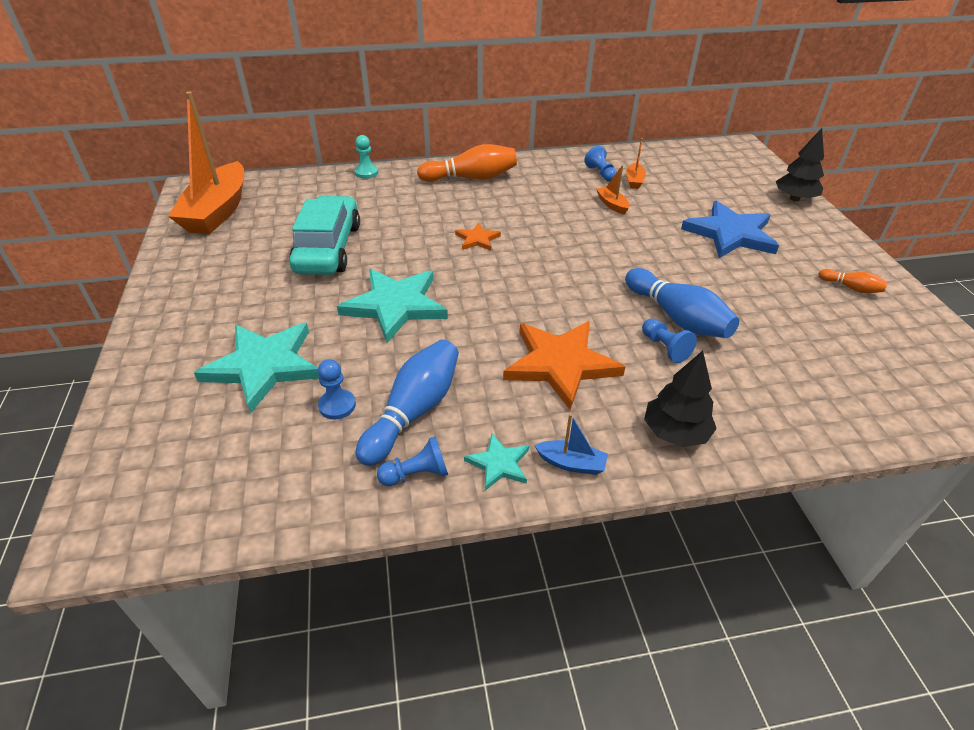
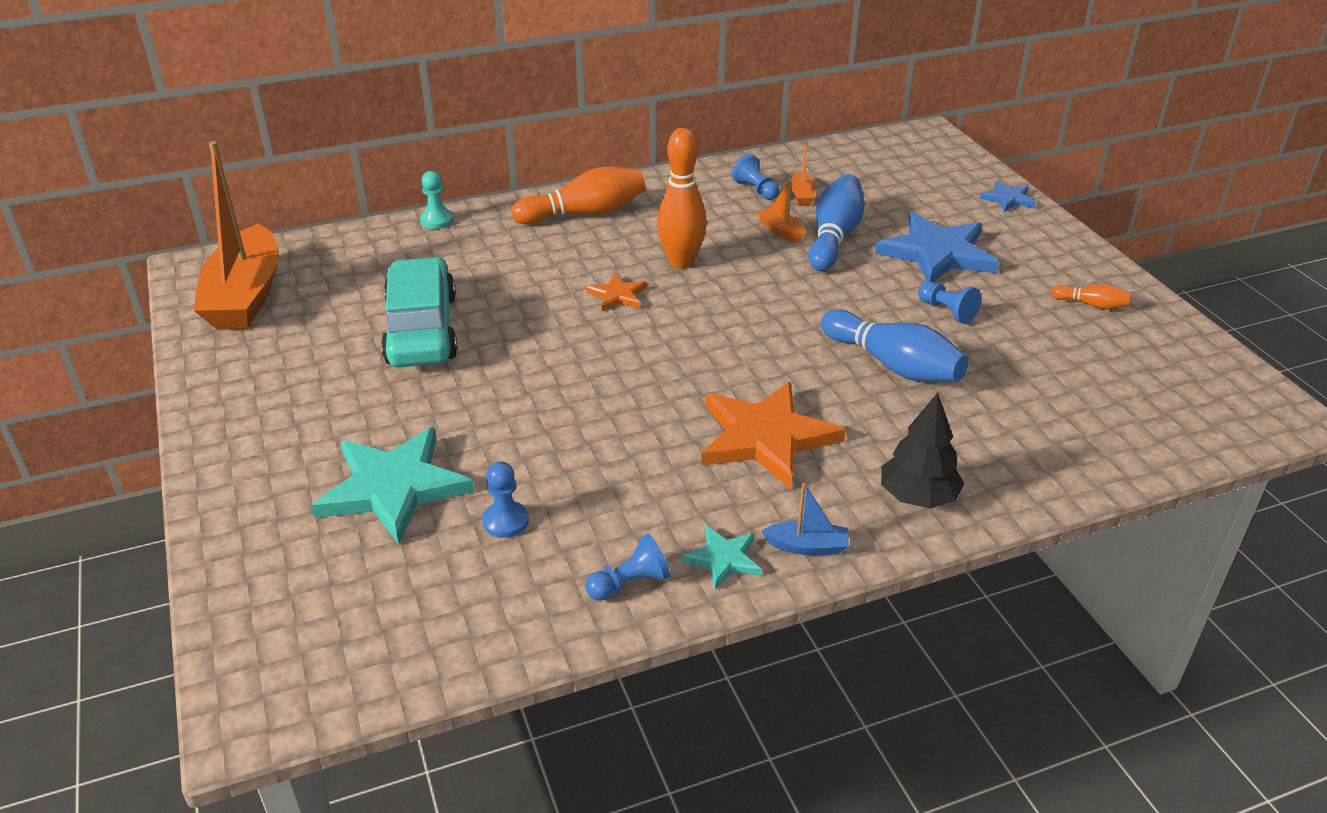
camera: 10 degrees left, 5 degrees down
turquoise star [337,269,448,343] -> none
blue bowling pin [356,340,459,466] -> blue bowling pin moved to [808,174,865,271]
blue pawn [642,318,697,363] -> blue pawn moved to [918,282,981,324]
black tree [776,128,824,201] -> blue star [980,181,1036,212]
none -> orange bowling pin [657,128,707,269]

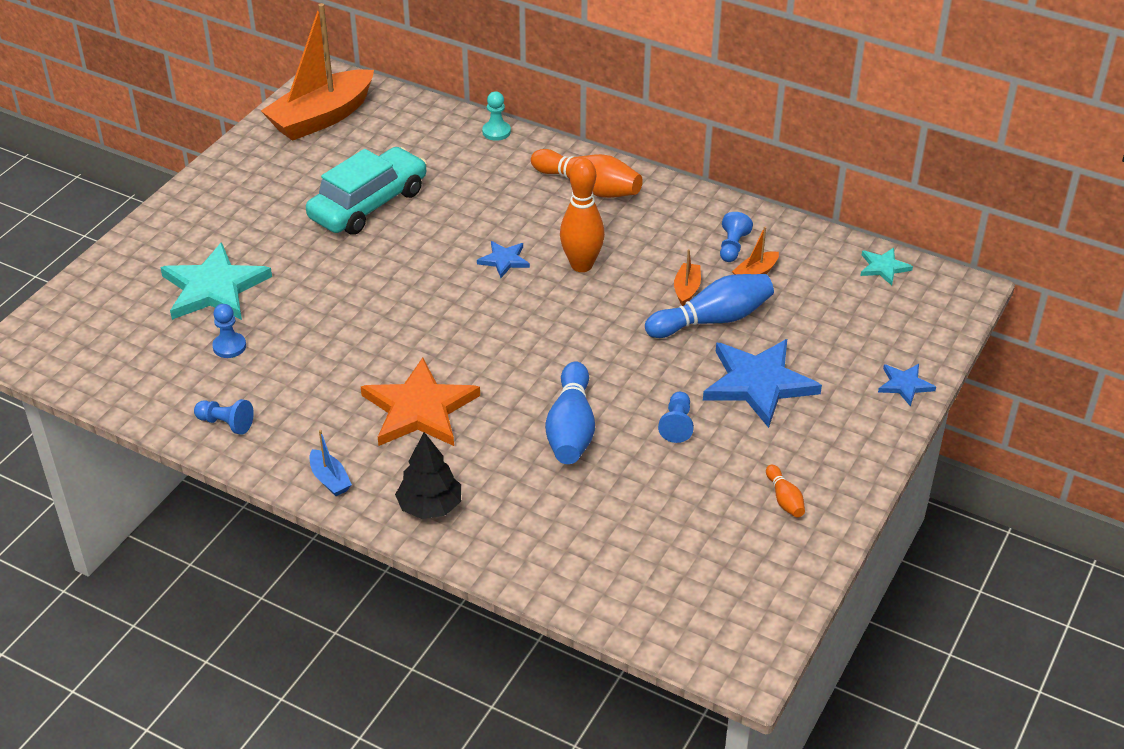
camera: 50 degrees right, 5 degrees up
orange star [586,273,647,311] -> blue star [477,241,530,278]
turquoise star [681,525,762,590] -> turquoise star moved to [860,248,913,286]

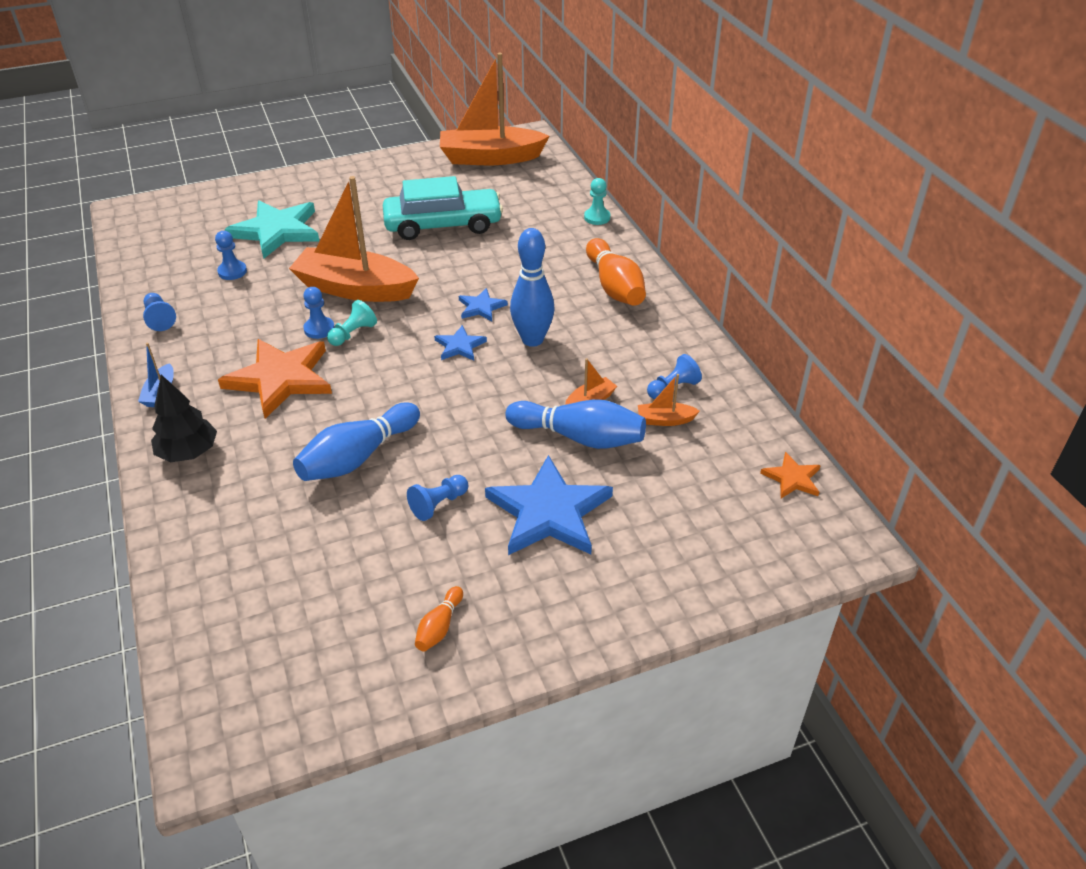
camera: 40 degrees right, 0 degrees up
orange bowling pin [560,158,605,272] -> blue bowling pin [510,228,555,347]
turquoise star [860,248,913,286] -> orange star [760,452,821,498]
blue star [878,364,936,407] -> blue star moved to [434,325,487,361]
none -> orange boat [289,176,419,302]
none -> blue pawn [303,287,335,339]
none -> turquoise pawn [327,300,377,346]

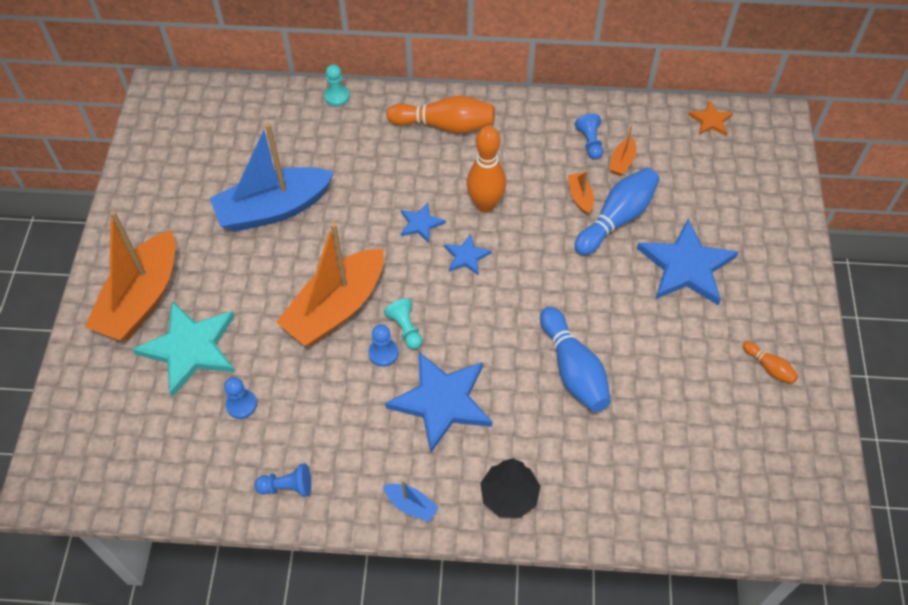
camera: 65 degrees left, 15 degrees up
orange star [218,339,332,419] -> blue star [385,352,492,453]
turquoise car [383,176,503,240] -> blue boat [210,123,334,232]
blue pawn [407,475,468,521] -> none
orange boat [440,53,549,165] -> orange boat moved to [85,210,175,340]
blue bowling pin [510,228,555,347] -> orange bowling pin [467,126,506,213]

